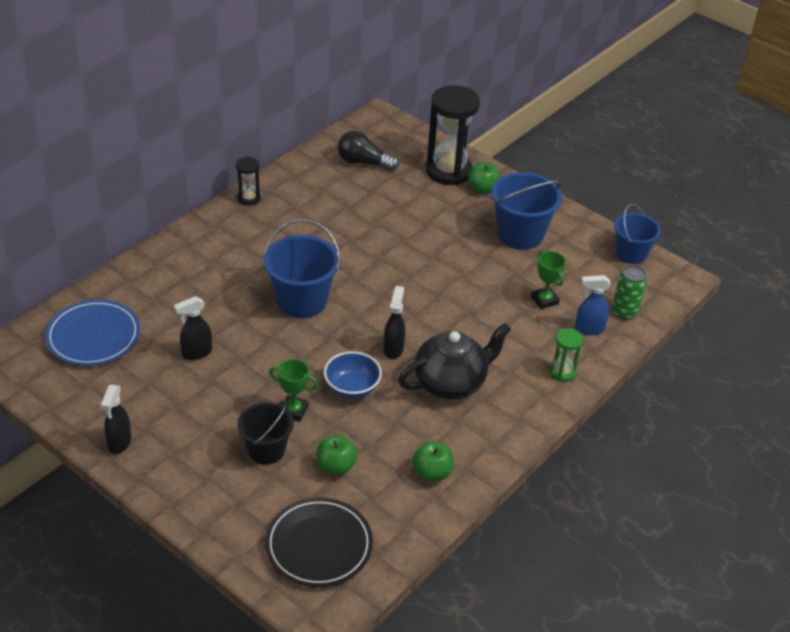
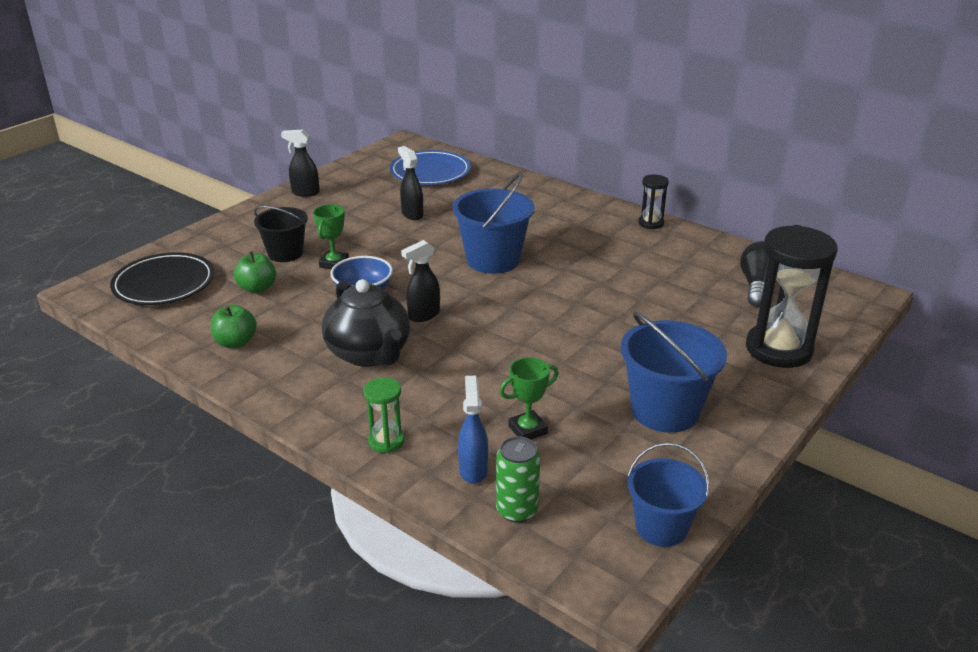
camera: 90 degrees right, 10 degrees down
black spray bottle [383,286,405,359] -> black spray bottle turned 135 degrees clockwise [401,240,440,322]
green apple [468,162,500,194] -> none

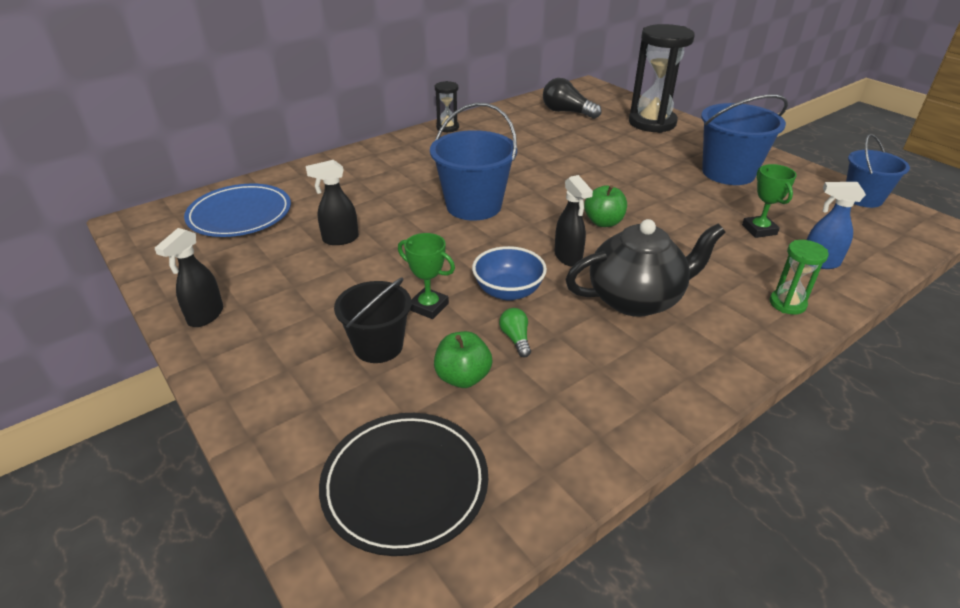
camera: 75 degrees left, 5 degrees up
green apple [211,305,257,348] -> green apple moved to [584,185,627,227]
green can [496,436,540,523] -> none
none -> green light bulb [499,308,531,358]

